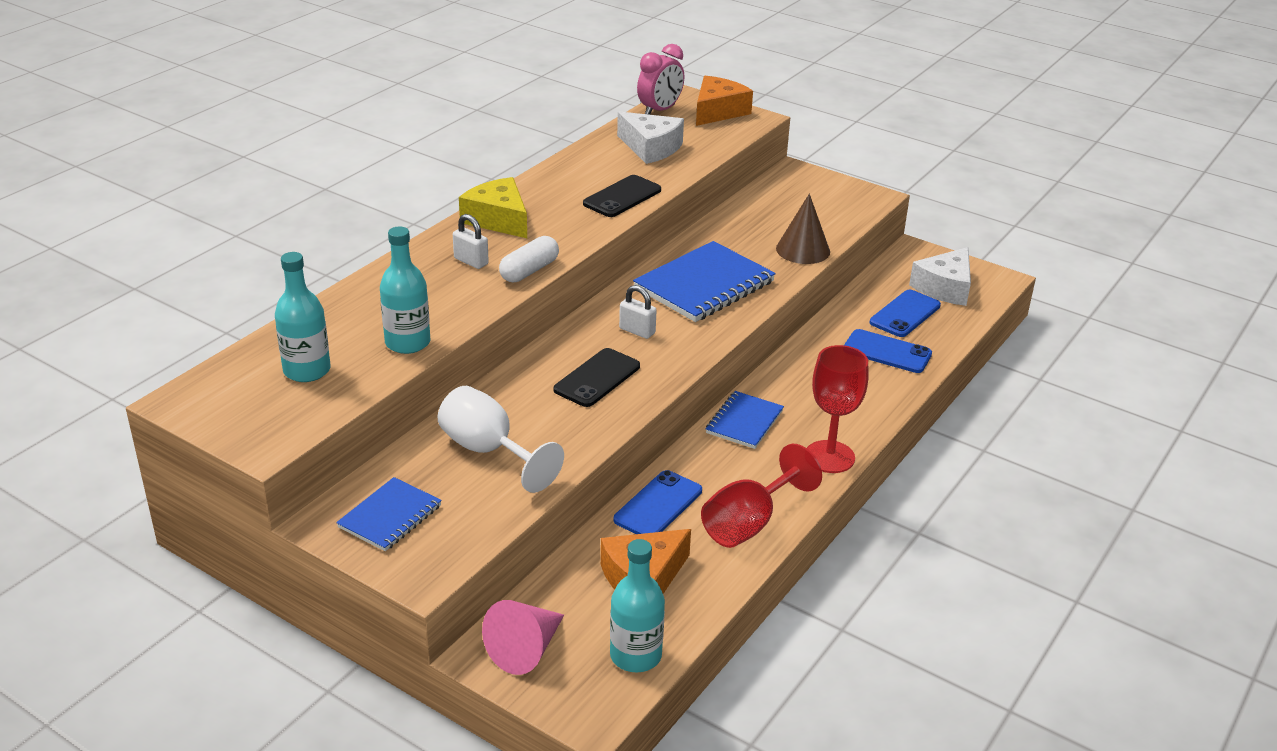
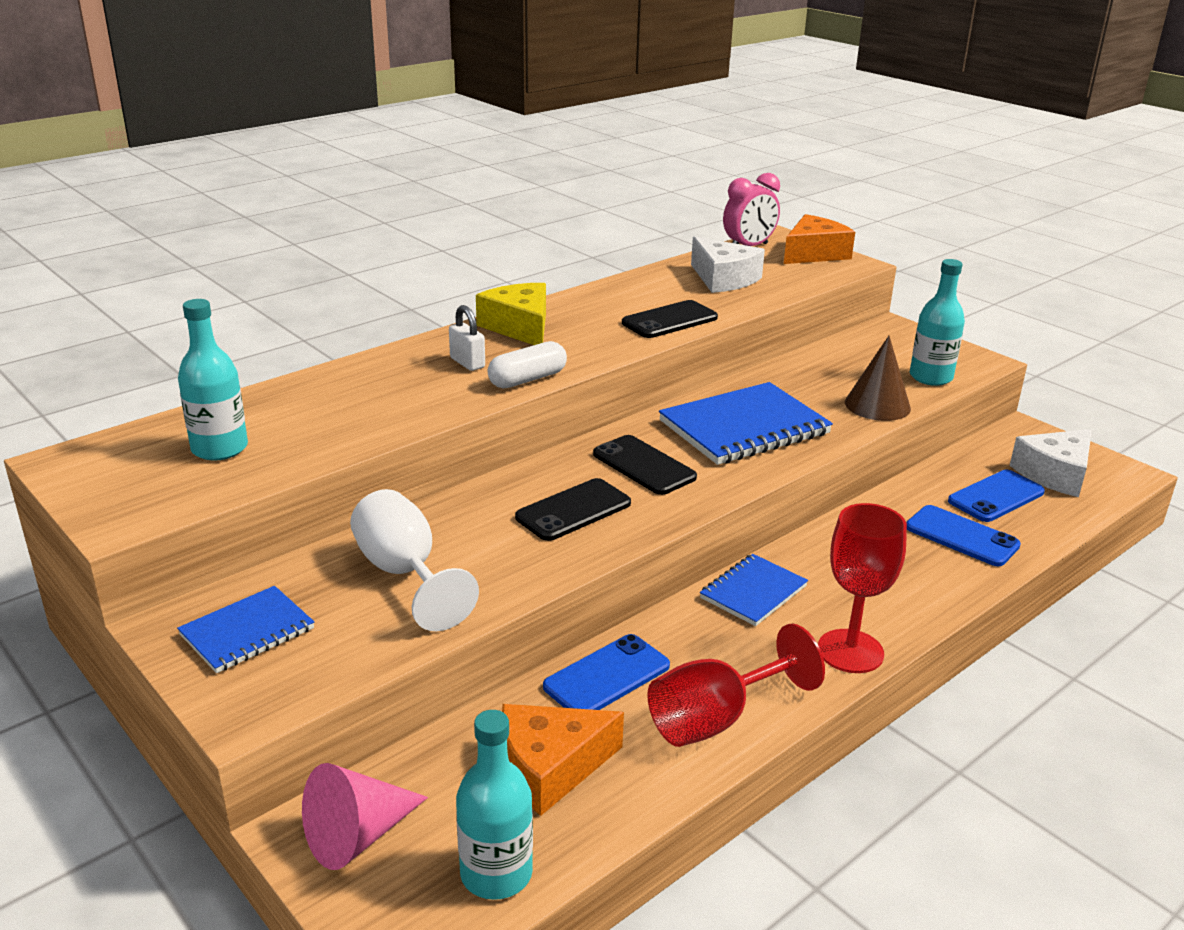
camera: 15 degrees right, 5 degrees down
turquoise bottle [380,227,431,354] -> turquoise bottle moved to [910,259,965,386]
white padlock [619,285,656,339] -> black phone [593,435,697,495]

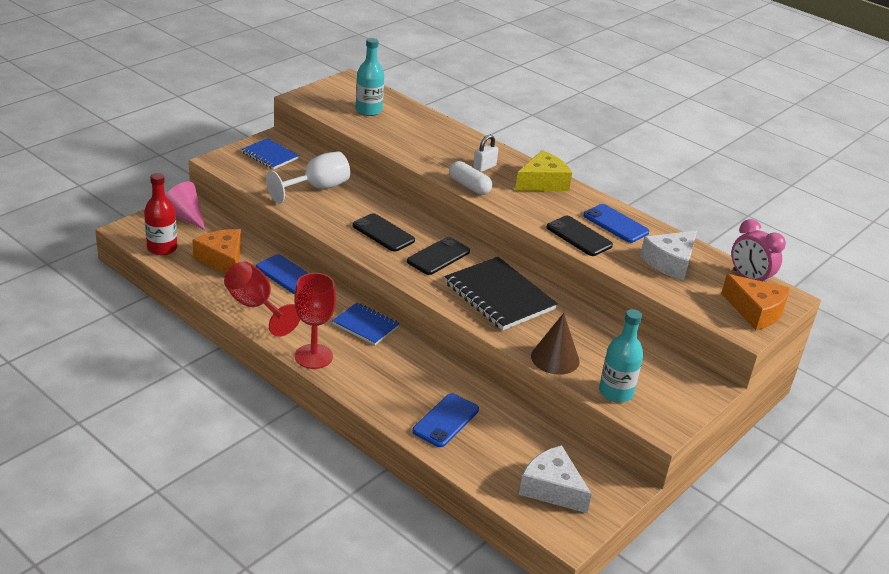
camera: 80 degrees right, 5 degrees up
turquoise bottle [456,710,533,900] -> red bottle [144,173,177,255]
blue notebook [659,382,833,465] -> black notebook [445,257,558,330]
blue phone [948,470,1045,522] -> blue phone moved to [583,204,649,243]

